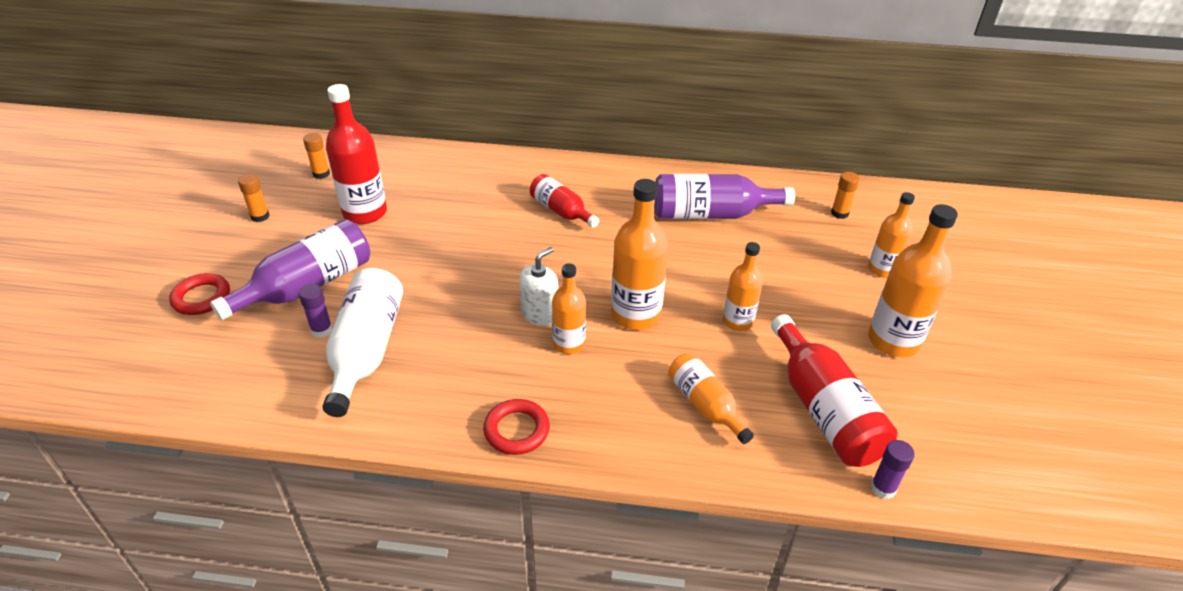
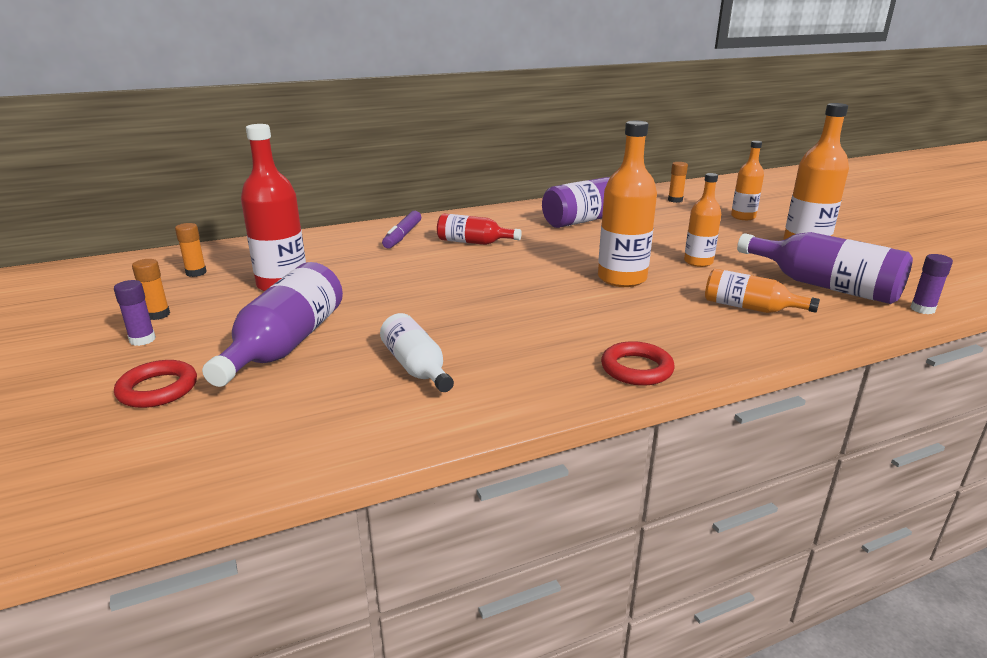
camera: 30 degrees left, 15 degrees down
purple glue stick [299,284,333,338] -> purple glue stick moved to [114,280,156,346]
white bottle [322,268,403,417] -> white bottle [380,313,454,392], size x0.62
white soap dispenser [519,247,559,326] -> none
orange bottle [552,263,586,354] -> none
red bottle [771,314,898,467] -> purple bottle [737,232,913,304]
none -> purple marker [382,211,421,249]

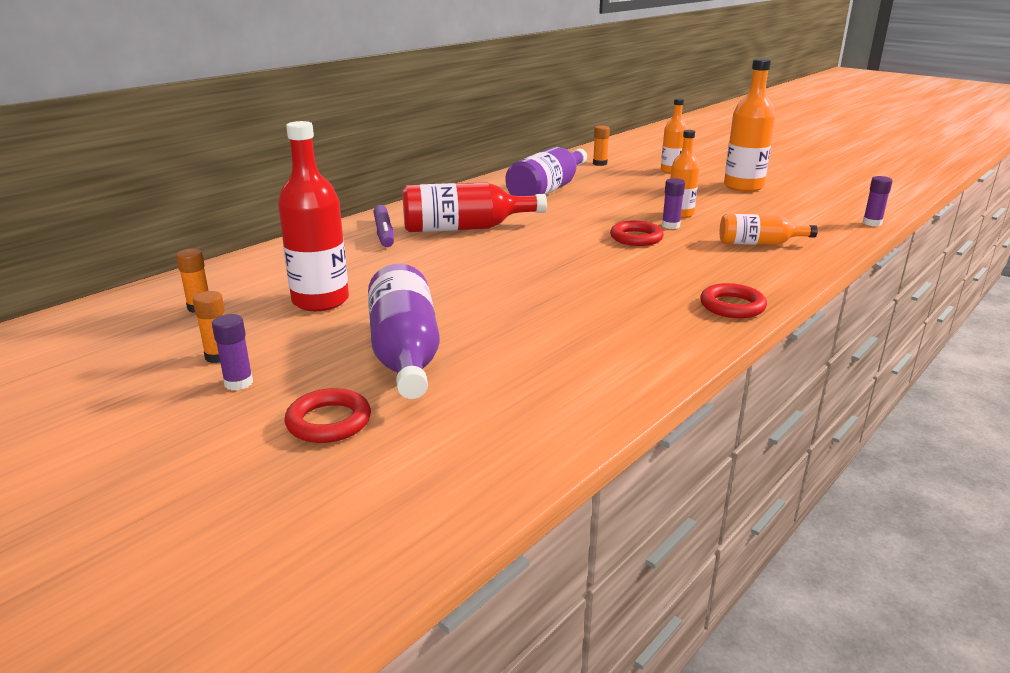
camera: 25 degrees left, 0 degrees up
white bottle [380,313,454,392] -> none
red bottle [437,213,522,245] -> red bottle [403,182,547,232], size x1.62
orange bottle [598,121,657,287] -> red ring [610,221,664,246]
purple bottle [737,232,913,304] -> none
none -> purple glue stick [662,178,685,229]

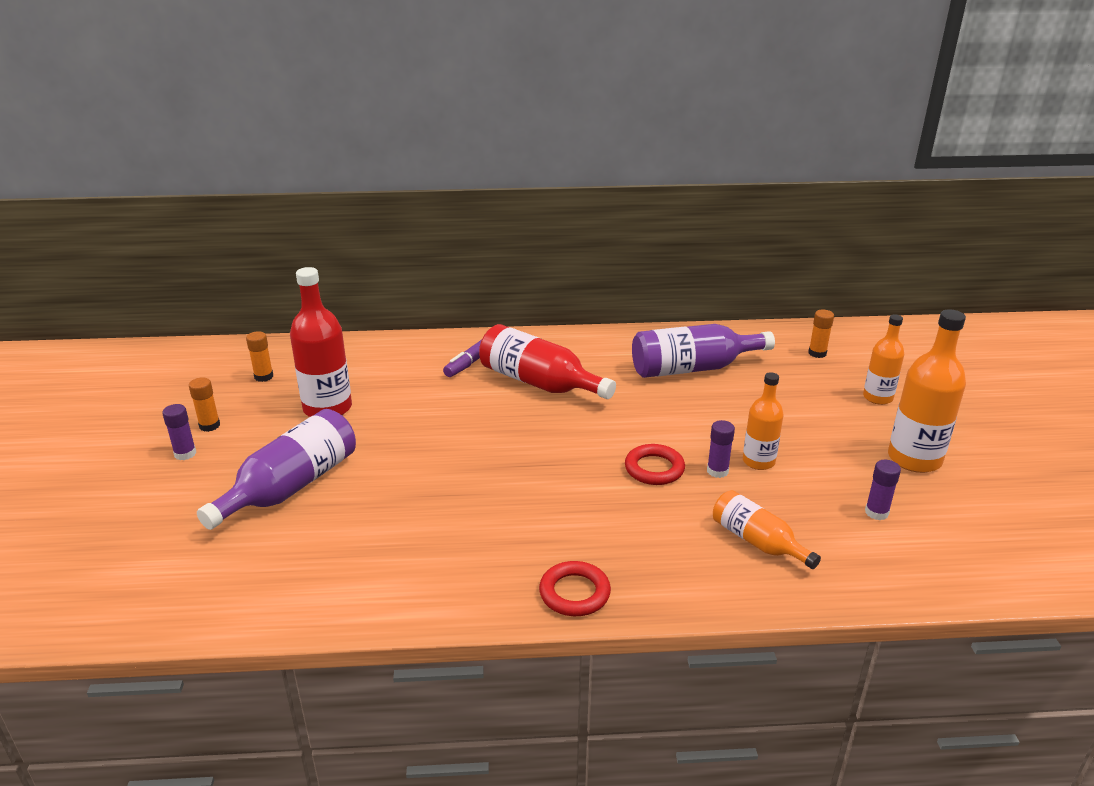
camera: 45 degrees right, 5 degrees up
red ring [285,388,371,443] -> none
purple glue stick [863,176,893,226] -> purple glue stick moved to [865,460,901,520]

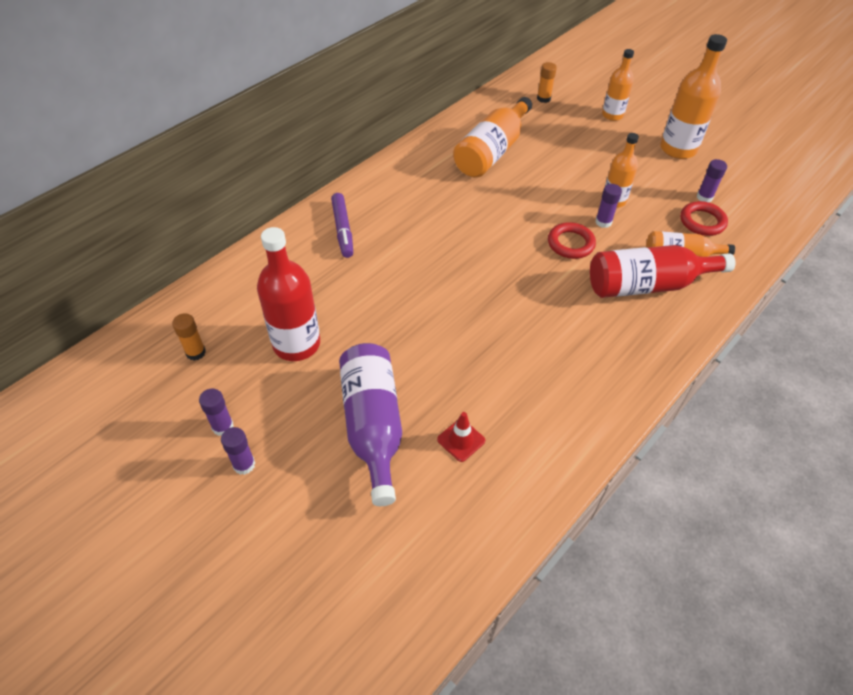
camera: 45 degrees left, 20 degrees up
orange glue stick [189,377,220,432] -> purple glue stick [199,389,234,436]
red bottle [479,324,616,399] -> red bottle moved to [590,245,736,298]
red ring [539,561,611,616] -> red ring moved to [680,201,728,236]
purple bottle [632,324,775,378] -> orange bottle [453,97,532,178]
none -> red traffic cone [437,412,485,462]

